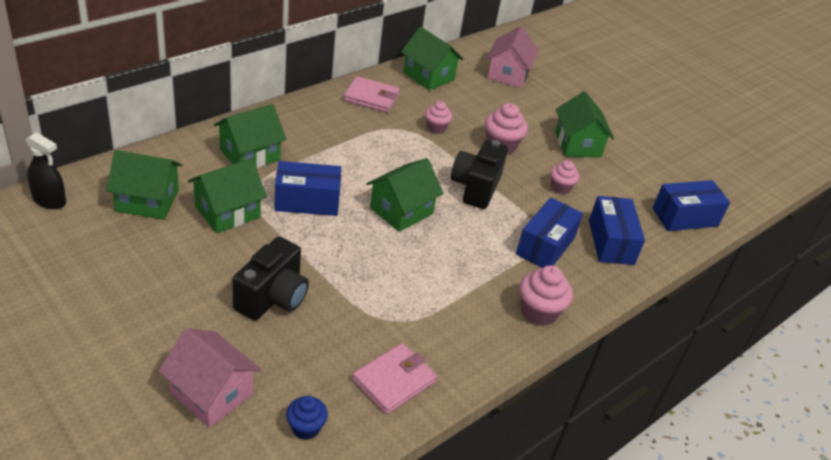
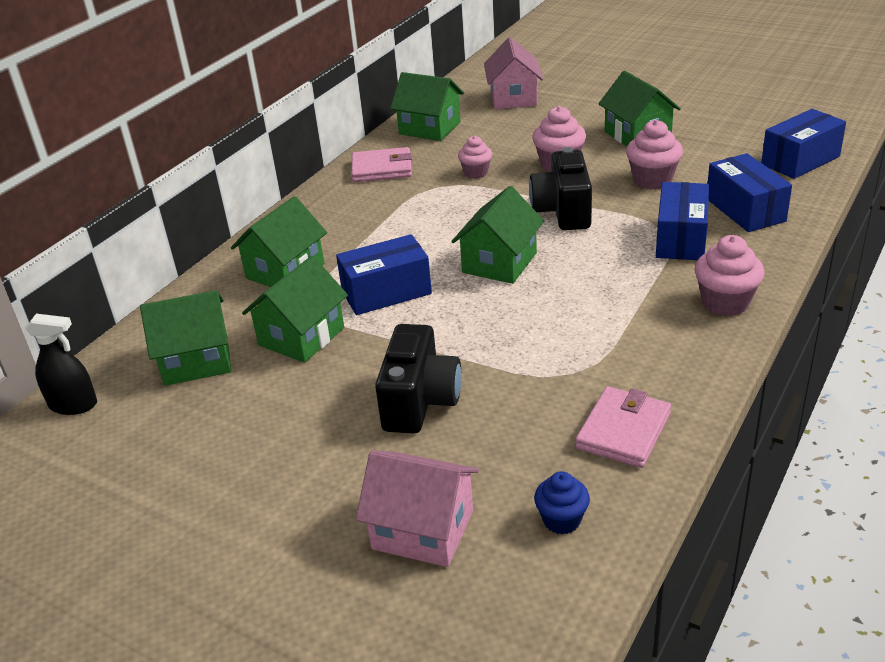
camera: 10 degrees left, 5 degrees down
pink cupcake [551,160,579,195] -> pink cupcake [626,120,683,189], size x1.54

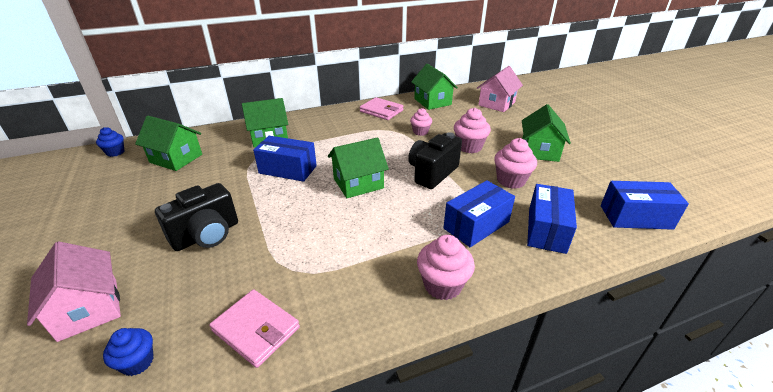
camera: 35 degrees right, 0 degrees up
black spray bottle [25,314,97,415] -> blue cupcake [96,127,125,157]
green house [242,256,348,363] -> none
pink wallet [575,387,671,468] -> pink wallet turned 60 degrees clockwise [209,289,300,368]

